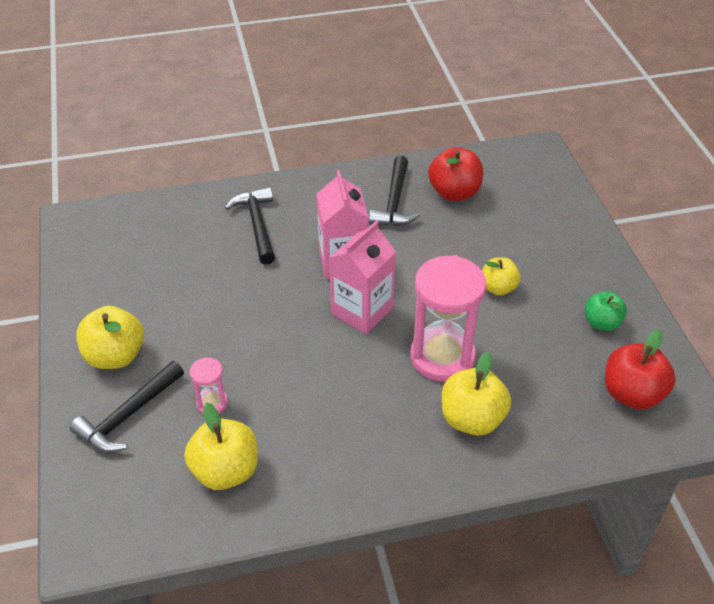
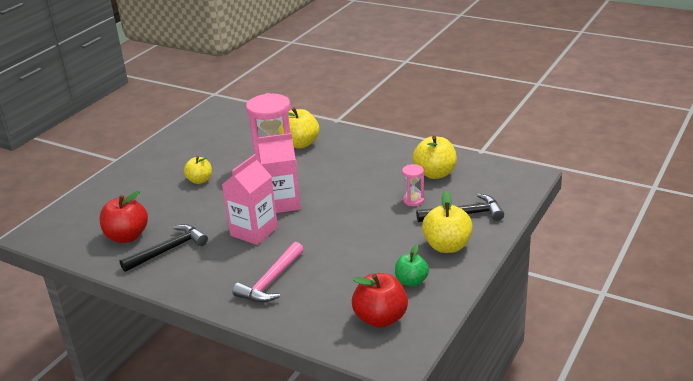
camera: 135 degrees left, 15 degrees down
black hammer [225,187,275,265] -> pink hammer [233,242,304,302]
green apple [585,291,627,331] -> green apple moved to [395,244,429,287]
red apple [605,329,676,410] -> red apple moved to [352,273,408,328]

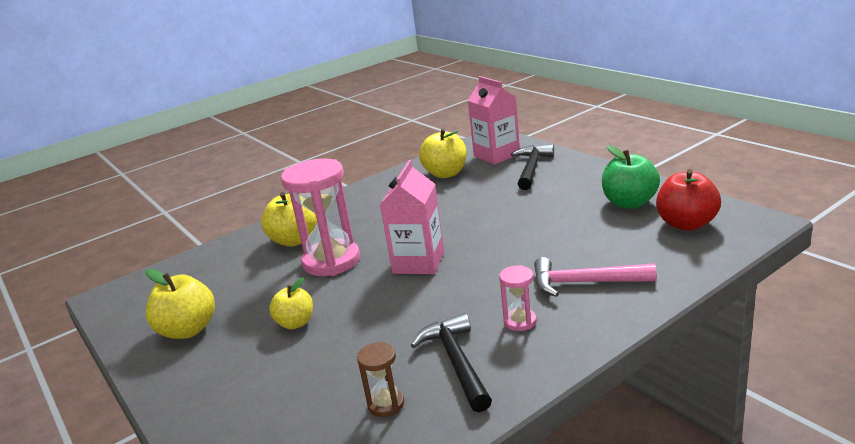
camera: 65 degrees left, 5 degrees down
red apple [99,191,148,243] -> brown hourglass [357,342,404,417]
pink carton [222,154,278,245] -> pink carton moved to [468,76,520,165]
pink hammer [233,242,304,302] -> pink hammer turned 135 degrees clockwise [534,257,657,297]
green apple [395,244,429,287] -> green apple [602,145,660,209], size x1.54
pink hourglass [402,164,424,206] -> pink hourglass moved to [499,265,537,331]
yellow apple [422,191,473,253] -> yellow apple moved to [145,269,215,339]

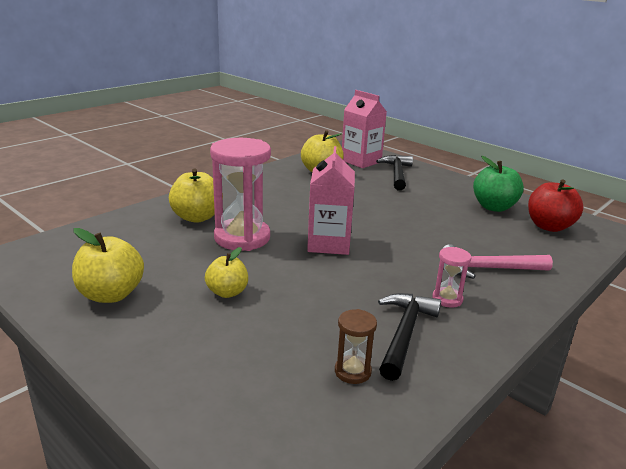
camera: 15 degrees left, 0 degrees up
black hammer [411,313,492,412] -> black hammer turned 45 degrees clockwise [378,293,441,381]

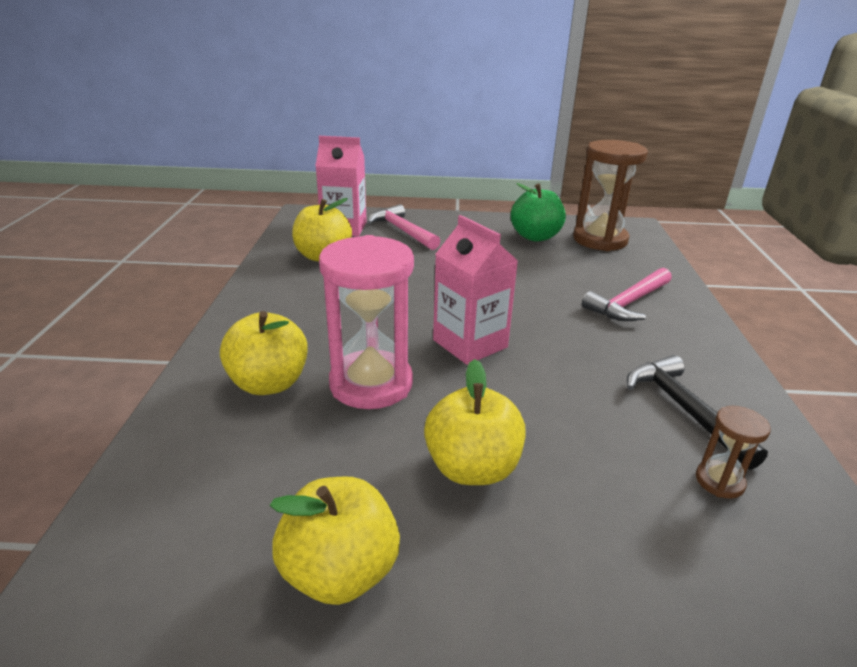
camera: 40 degrees left, 5 degrees up
yellow apple [205,247,248,298] -> yellow apple [424,359,525,485], size x1.54
black hammer [376,155,413,191] -> pink hammer [368,204,441,250]
pink hourglass [432,247,471,308] -> none
red apple [528,179,583,232] -> brown hourglass [573,140,648,251]

